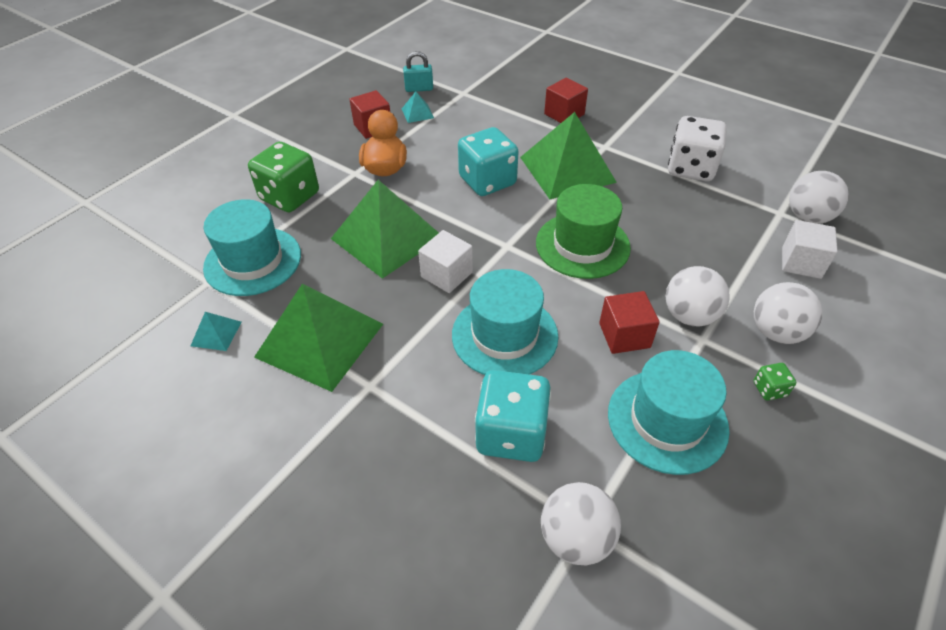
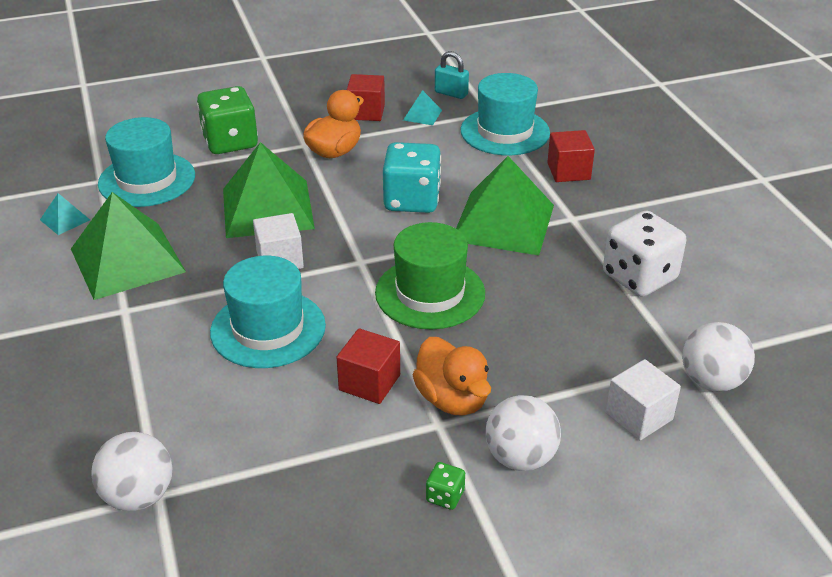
camera: 35 degrees right, 10 degrees down
turquoise dice [475,370,551,462] -> none
turquoise hat [608,350,730,475] -> turquoise hat moved to [461,73,550,155]
white ball [666,266,730,326] -> orange duck [413,337,491,416]

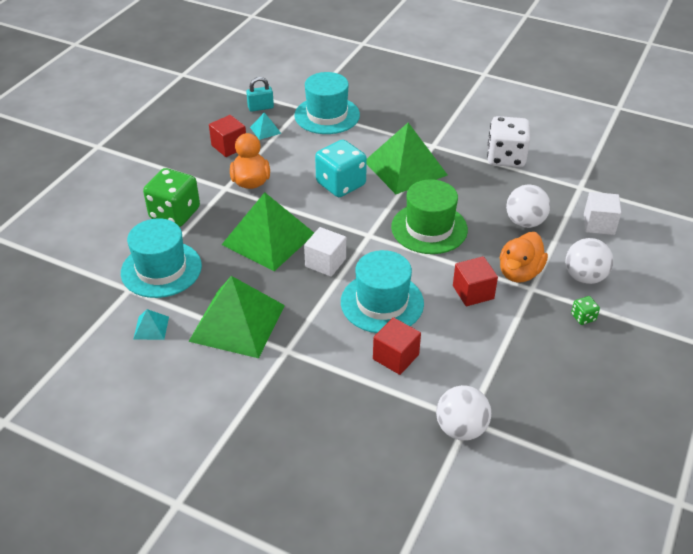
camera: 45 degrees left, 5 degrees up
orange duck [413,337,491,416] -> orange duck turned 105 degrees clockwise [500,232,548,283]
red cube [547,130,595,182] -> red cube moved to [373,317,421,375]
white ball [682,322,755,392] -> white ball moved to [506,184,551,228]

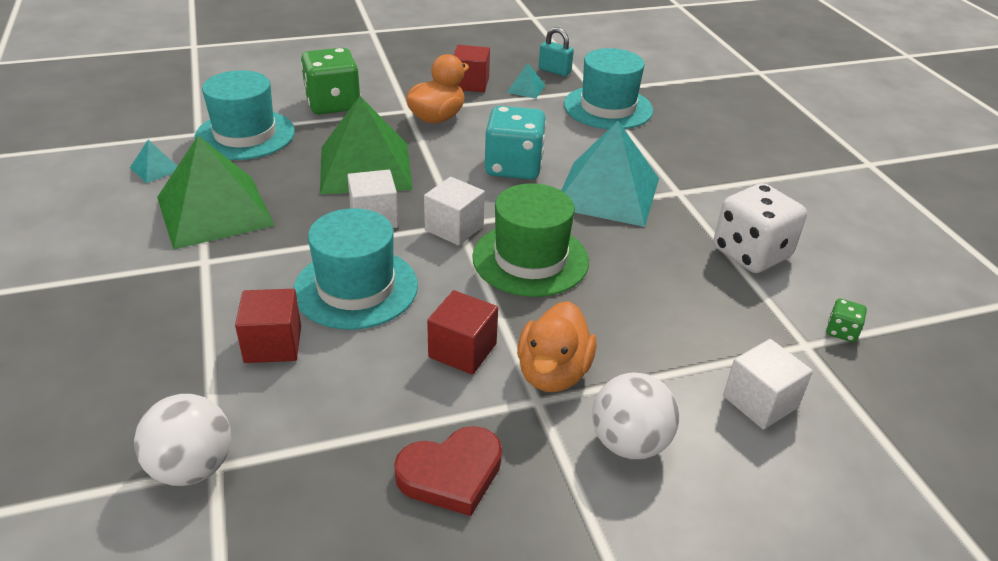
camera: 45 degrees right, 5 degrees down
green pyramid [367,123,448,194] -> turquoise pyramid [561,121,659,227]
orange duck [500,232,548,283] -> orange duck turned 60 degrees counterclockwise [517,301,597,392]
white ball [506,184,551,228] -> none
green dice [571,296,600,325] -> green dice moved to [826,298,867,342]
none -> red heart [394,426,502,516]
none -> white cube [424,177,485,246]

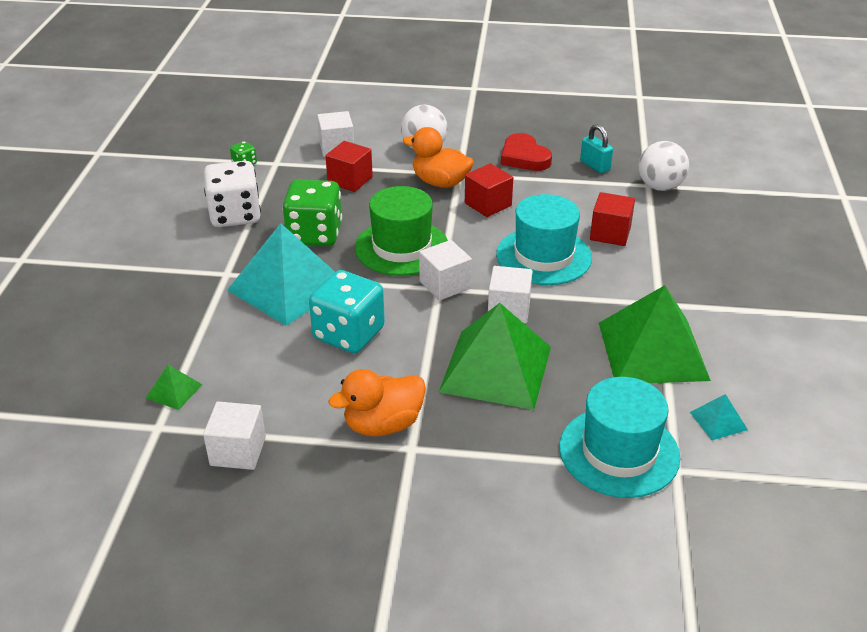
camera: 155 degrees left, 0 degrees up
green dice [301,48,361,114] -> green dice moved to [282,179,342,246]
red heart [394,426,502,516] -> red heart turned 120 degrees counterclockwise [501,133,552,171]
red cube [454,45,490,92] -> red cube moved to [326,141,373,192]
turquoise pyramid [506,63,546,99] -> white cube [203,402,266,470]
orange duck [517,301,597,392] -> orange duck turned 105 degrees counterclockwise [403,127,474,188]
turquoise padlock [539,27,574,76] -> turquoise padlock moved to [580,124,613,173]
turquoise hat [564,48,653,129] -> green pyramid [146,365,203,410]

